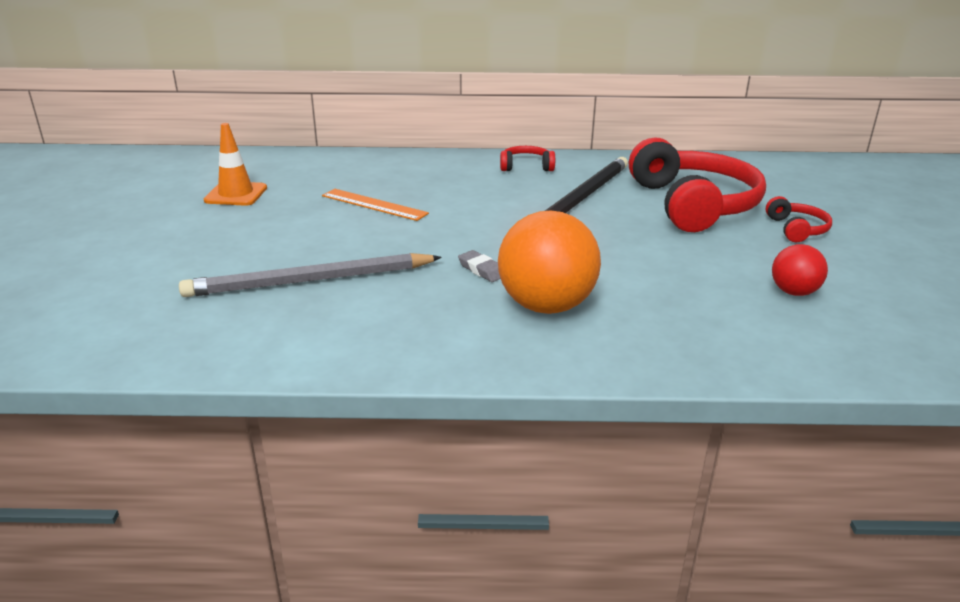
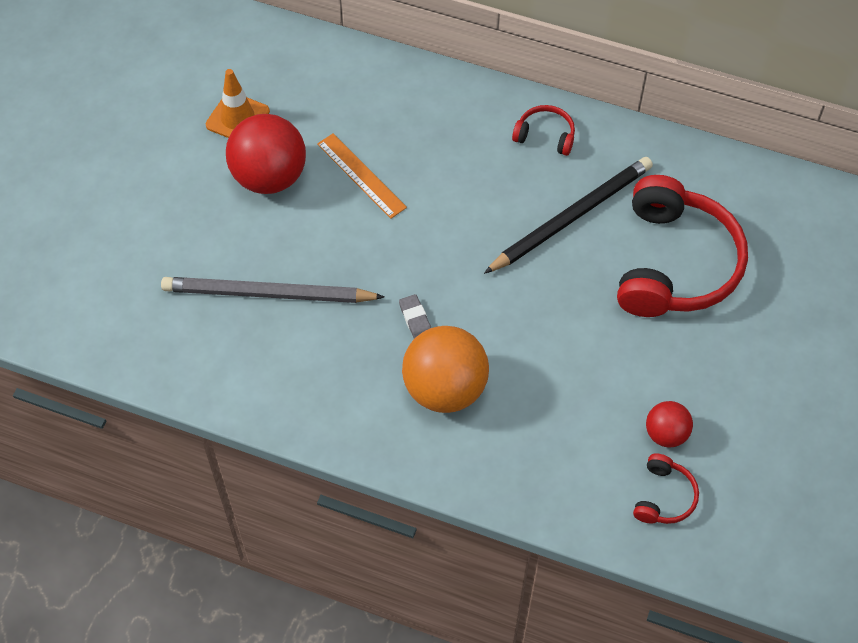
camera: 20 degrees right, 30 degrees up
red headphones [766,196,832,242] -> red headphones moved to [633,453,699,524]
none -> red ball [226,114,306,194]

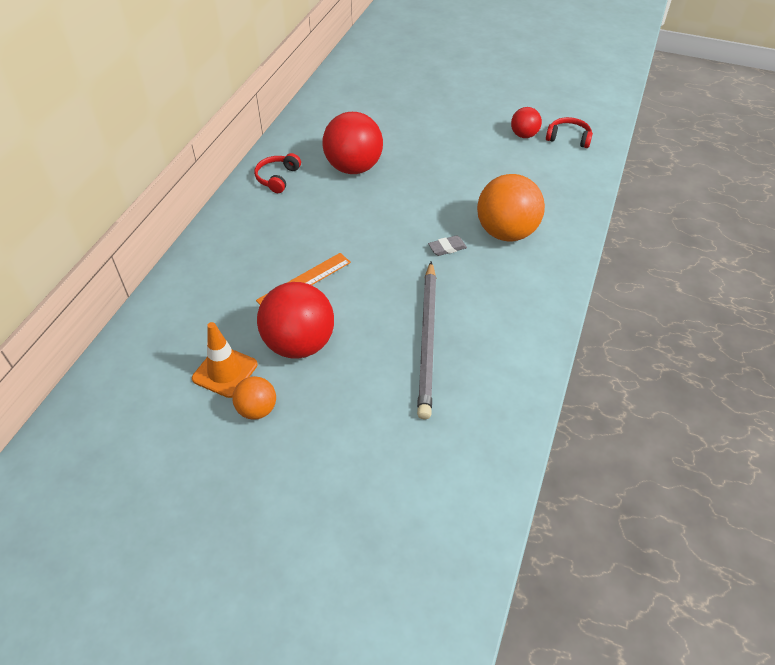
camera: 90 degrees left, 10 degrees down
black pencil [484,157,653,274] -> red ball [322,112,383,174]
red headphones [617,175,748,317] -> none
none -> orange ball [232,376,276,420]

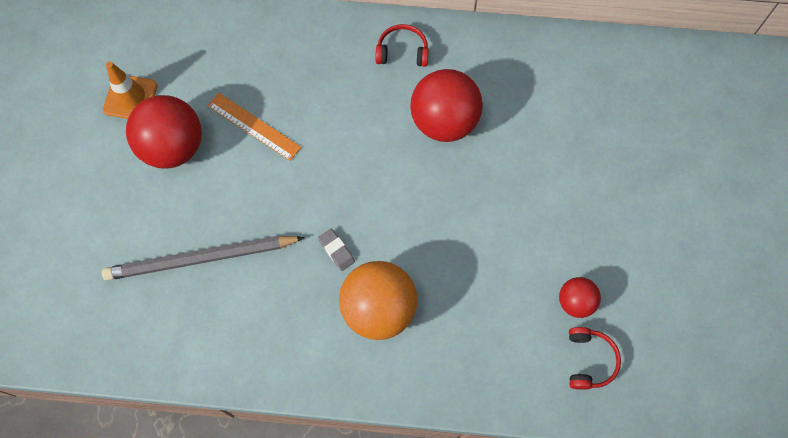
camera: 75 degrees right, 20 degrees up
orange ball [232,376,276,420] -> none

